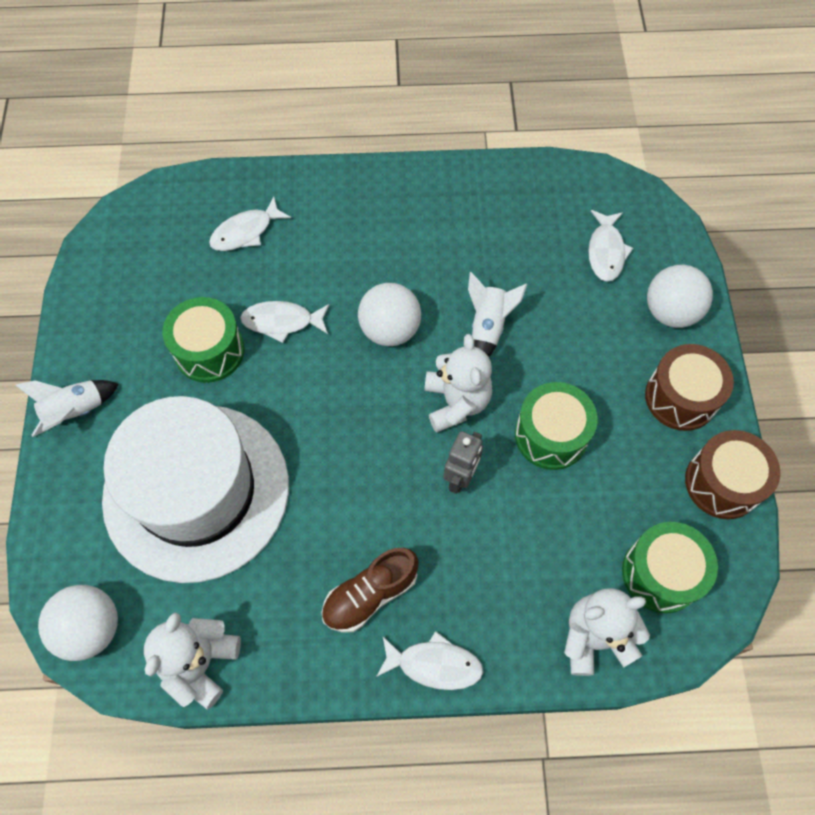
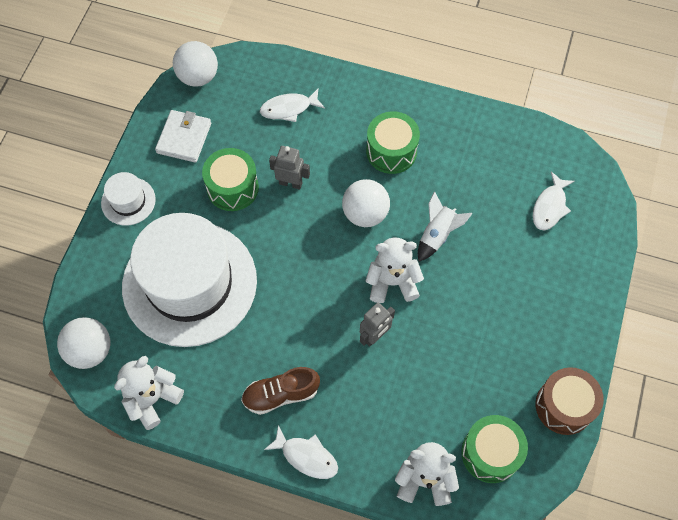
camera: 20 degrees right, 0 degrees up
white rocket [15,380,119,437] -> white hat [101,172,156,226]
white fish [240,301,330,343] -> grey robot [269,146,310,190]
white teddy bear [424,334,492,433] -> white teddy bear turned 105 degrees counterclockwise [366,237,424,303]
green drum [515,382,598,470] -> green drum moved to [366,111,420,174]
brown drum [645,344,734,431] -> none
white ball [647,265,713,328] -> white ball moved to [173,41,218,87]
none -> white wallet [155,110,211,163]

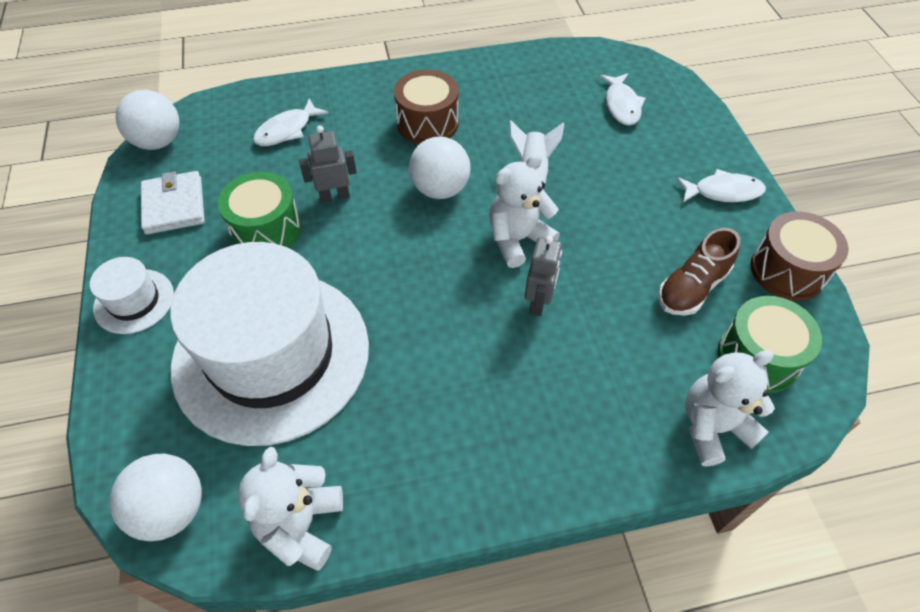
camera: 30 degrees left, 10 degrees down
brown shoe [241,367,320,415] -> brown shoe moved to [658,228,740,316]
white fish [264,425,338,479] -> white fish moved to [676,169,766,202]
green drum [366,111,420,174] -> brown drum [394,69,459,144]

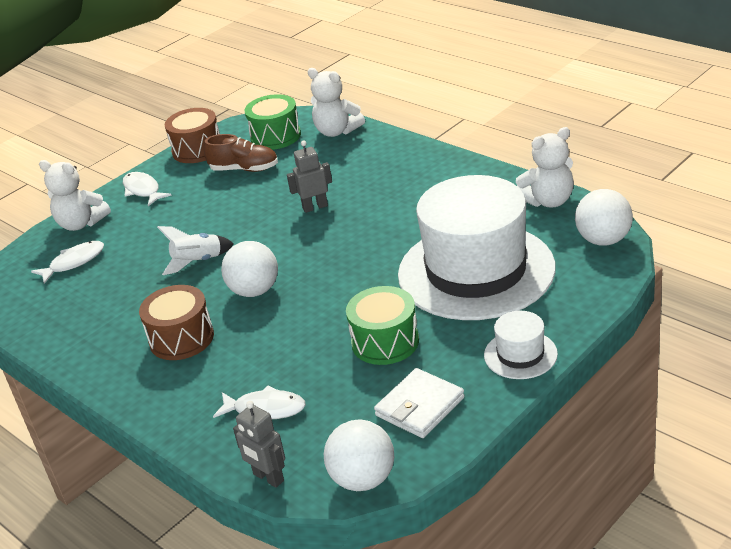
camera: 120 degrees left, 20 degrees down
grey robot [299,126,357,203] -> grey robot moved to [233,401,285,488]
white teddy bear [489,153,560,268] -> white teddy bear moved to [39,160,111,231]

